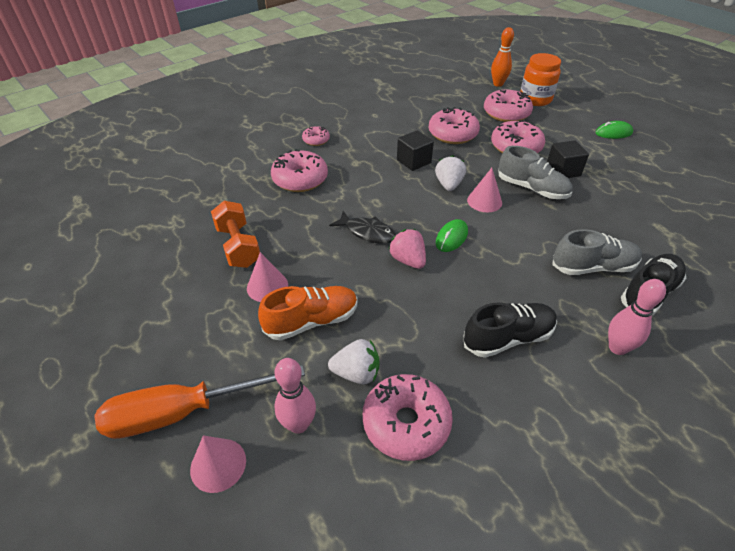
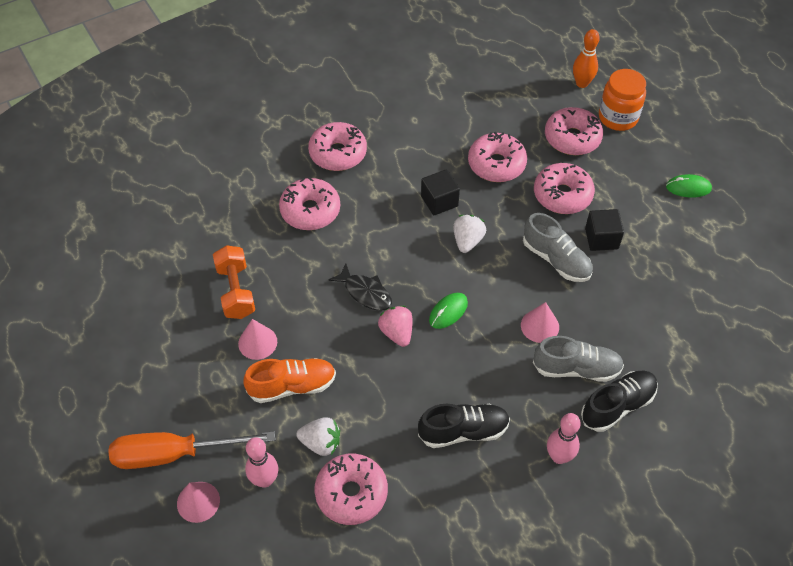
camera: 10 degrees right, 10 degrees up
pink donut [302,126,330,146] -> pink donut [308,122,367,171], size x1.86
pink cone [467,168,502,212] -> pink cone moved to [521,302,559,343]

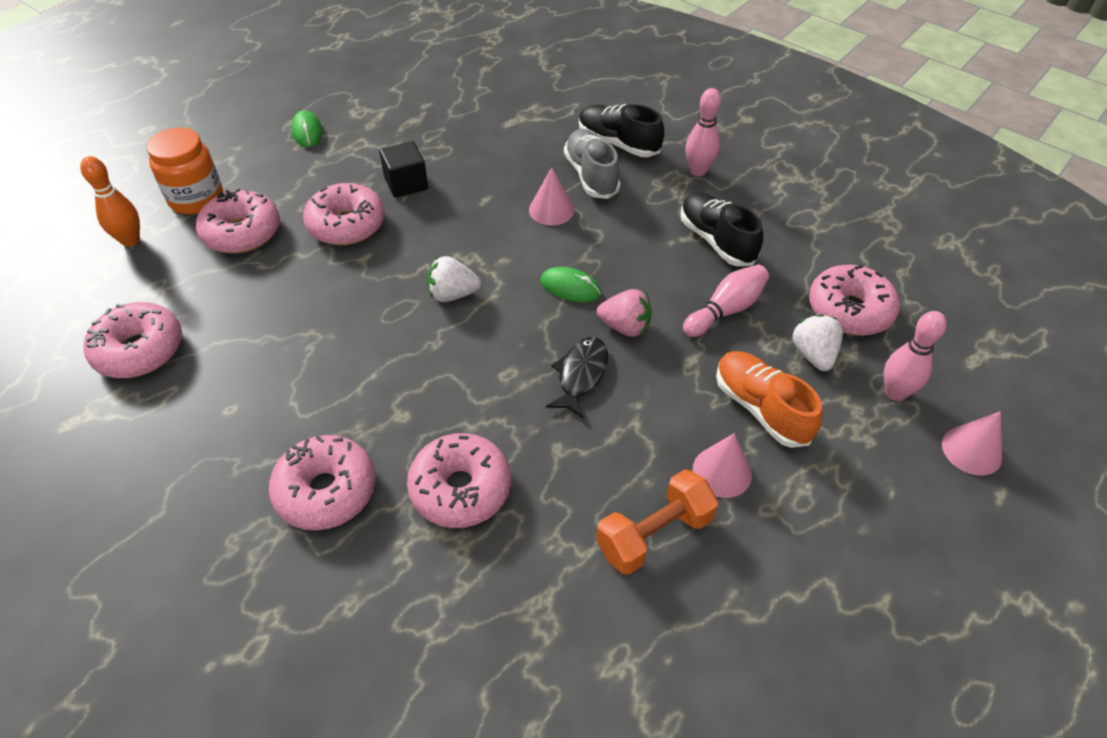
camera: 110 degrees left, 5 degrees down
orange screwdriver [108,431,275,469] -> none
pink strawberry [378,306,413,347] -> pink strawberry turned 120 degrees counterclockwise [597,289,652,337]
black cube [421,169,460,215] -> none
pink donut [468,132,527,182] -> pink donut moved to [84,302,182,378]
grey shoe [523,213,593,282] -> none
none -> pink bowling pin [683,265,769,337]

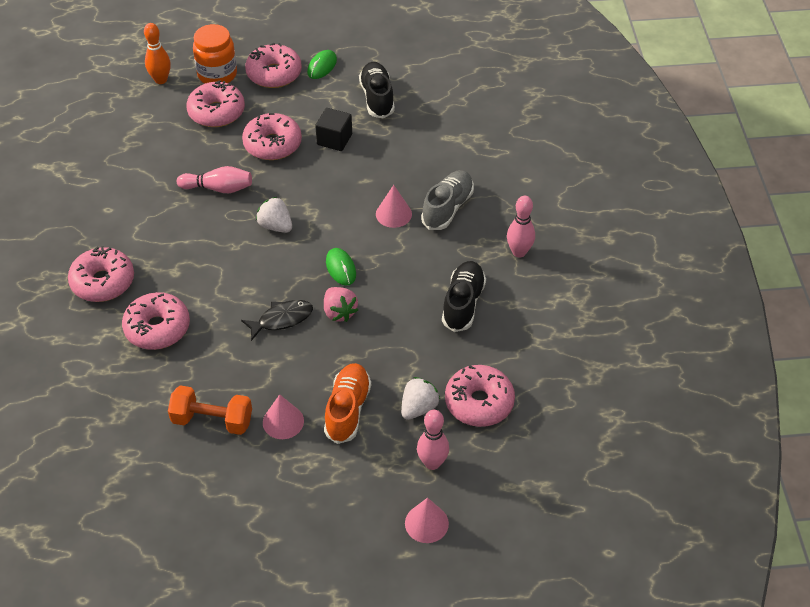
camera: 45 degrees right, 0 degrees up
pink donut [84,302,182,378] -> pink donut moved to [245,43,302,88]
black shoe [579,104,664,157] -> black shoe moved to [359,62,395,119]
pink bowling pin [683,265,769,337] -> pink bowling pin moved to [177,166,252,193]

